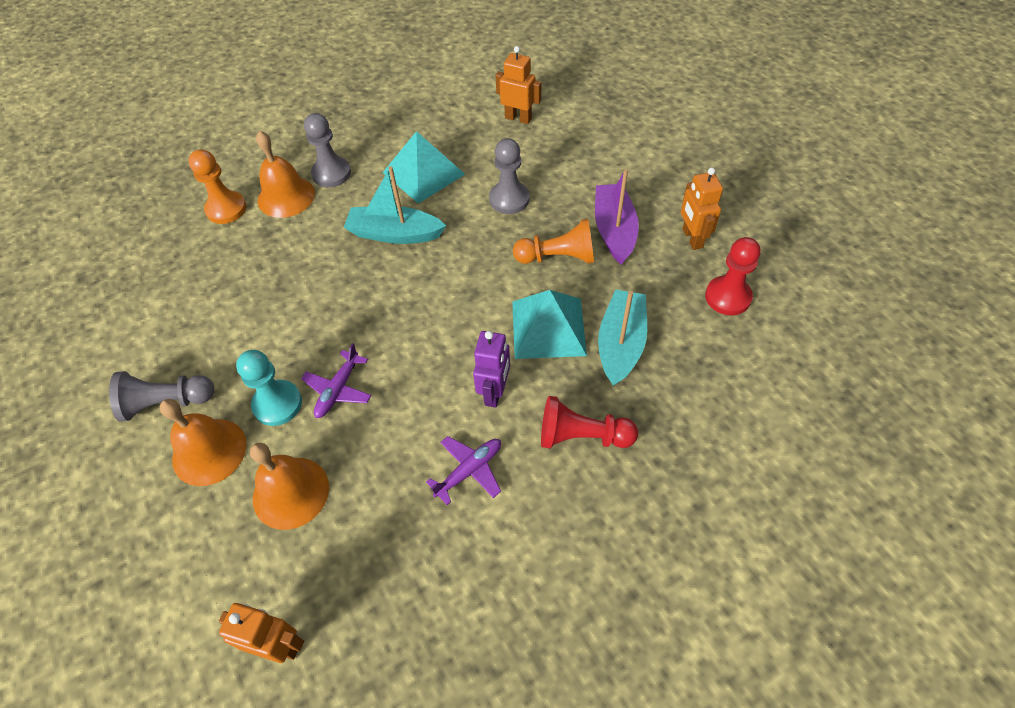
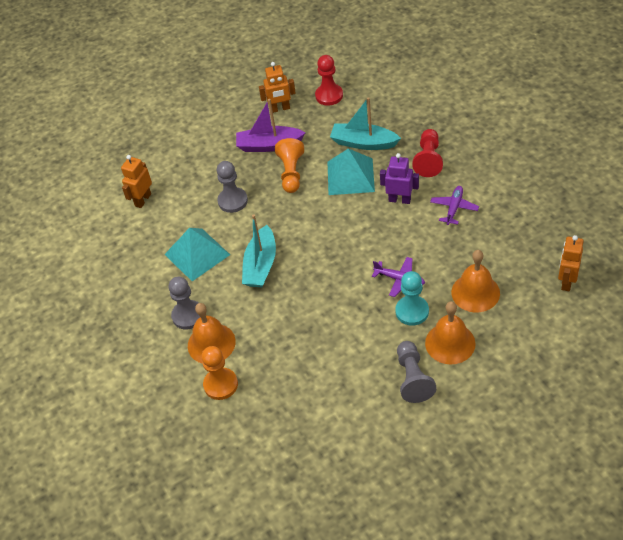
camera: 85 degrees left, 5 degrees down
purple plane [426,436,501,505] -> purple plane turned 60 degrees clockwise [430,186,479,225]

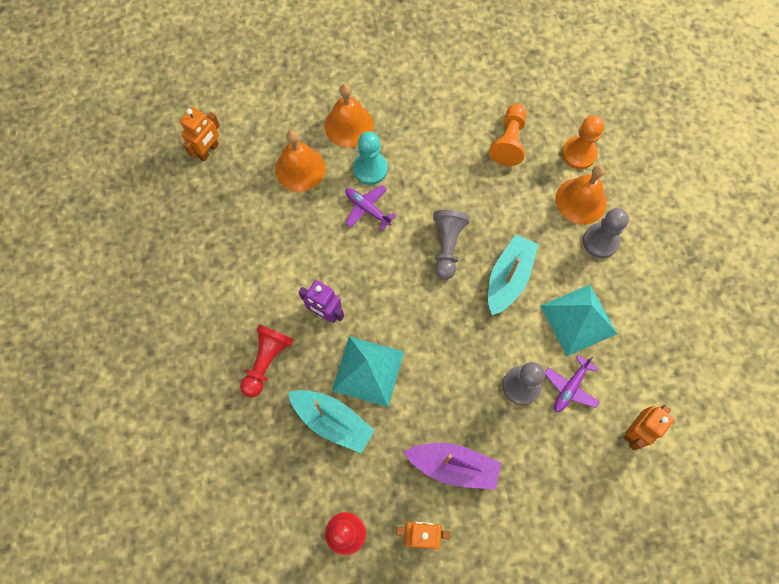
camera: 170 degrees left, 20 degrees up
orange pawn [275,138,304,193] -> orange pawn moved to [489,104,526,166]
grey pawn [397,341,437,403] -> grey pawn moved to [433,210,470,280]
purple plane [430,186,479,225] -> purple plane moved to [545,355,600,412]

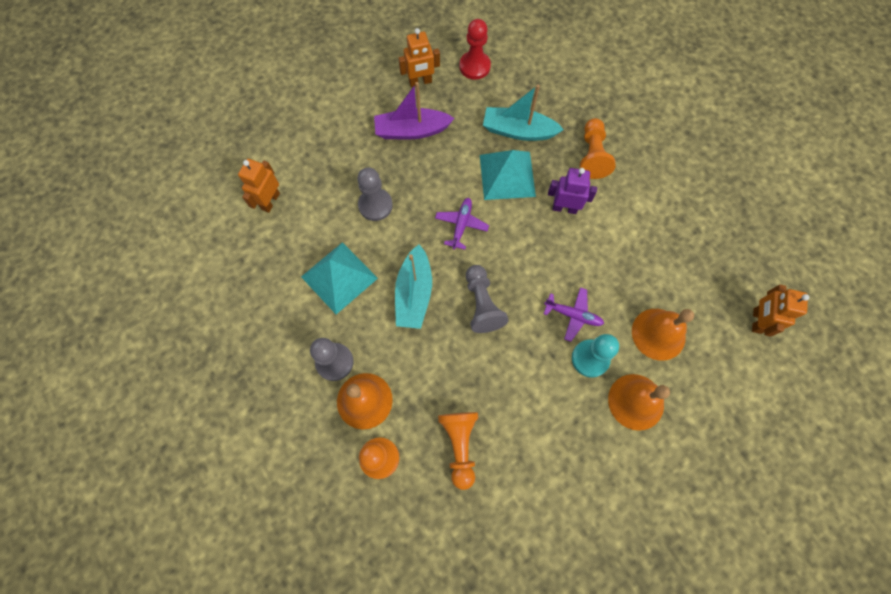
camera: 160 degrees right, 0 degrees up
red pawn [240,324,294,398] -> orange pawn [580,118,616,179]
purple plane [545,355,600,412] -> purple plane moved to [435,198,489,250]

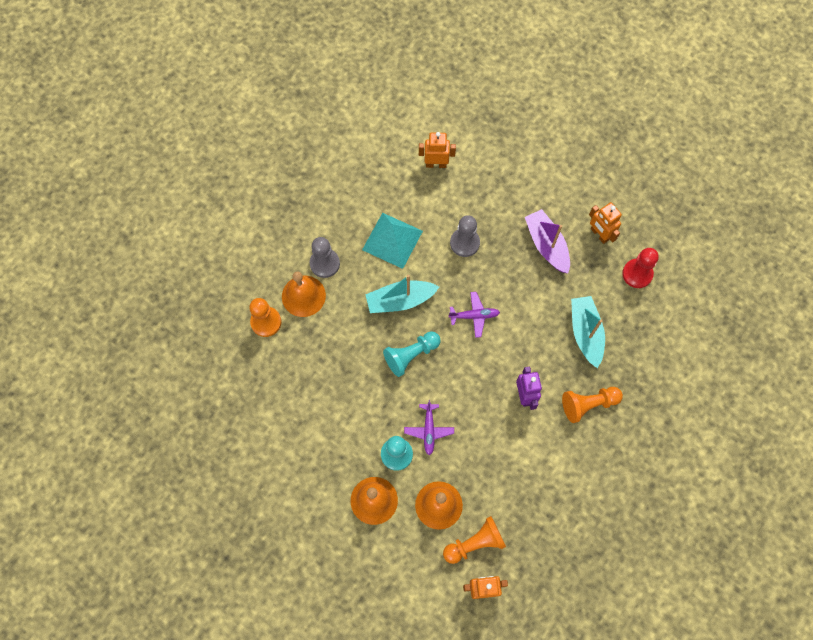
camera: 70 degrees right, 0 degrees up
orange pawn [438,412,478,490] -> orange pawn moved to [443,516,506,564]
grey pawn [466,265,509,333] -> turquoise pawn [383,331,440,377]
turquoise pyramid [480,150,536,200] -> none

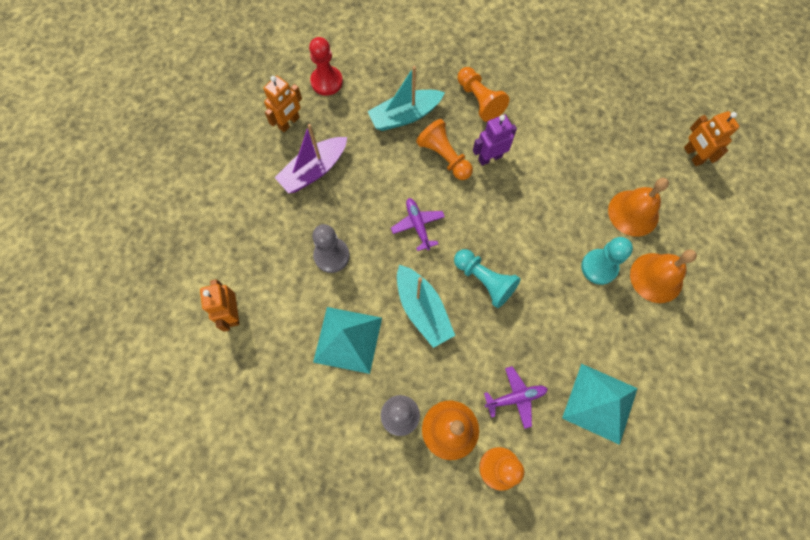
camera: 105 degrees left, 0 degrees up
purple plane [404,400,454,455] -> purple plane moved to [484,366,548,429]
orange pawn [443,516,506,564] -> orange pawn moved to [416,119,473,180]
none -> turquoise pyramid [562,364,638,445]

